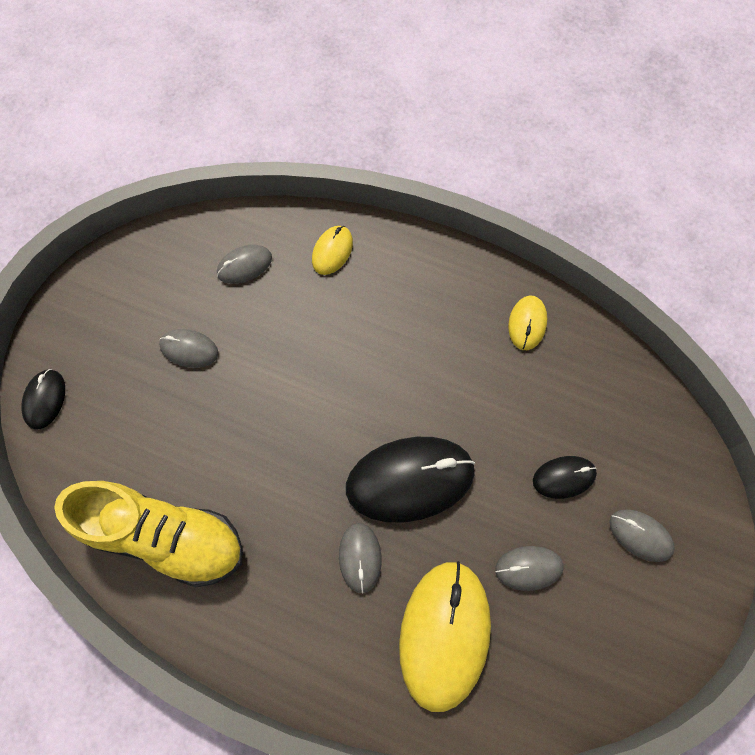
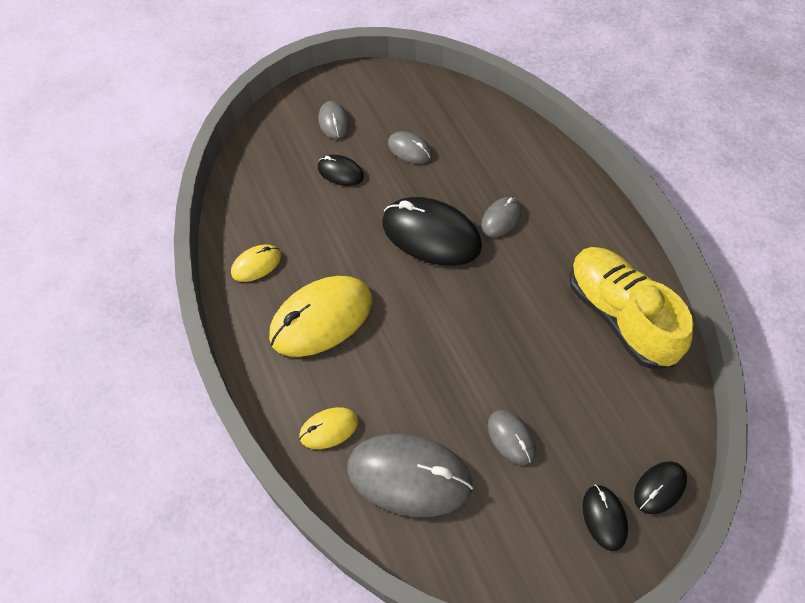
camera: 135 degrees left, 10 degrees down
grey mouse [217,245,272,284] -> grey mouse [347,434,473,517], size x2.00
yellow mouse [399,561,491,712] -> yellow mouse moved to [269,276,372,357]
none -> black mouse [583,485,628,551]

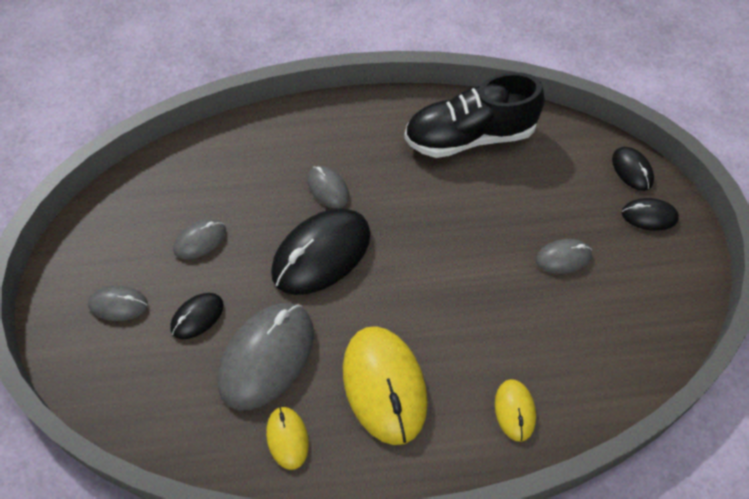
camera: 75 degrees left, 0 degrees up
grey mouse [347,434,473,517] -> grey mouse moved to [218,303,314,410]
yellow shoe [570,247,693,369] -> black shoe [404,72,544,158]

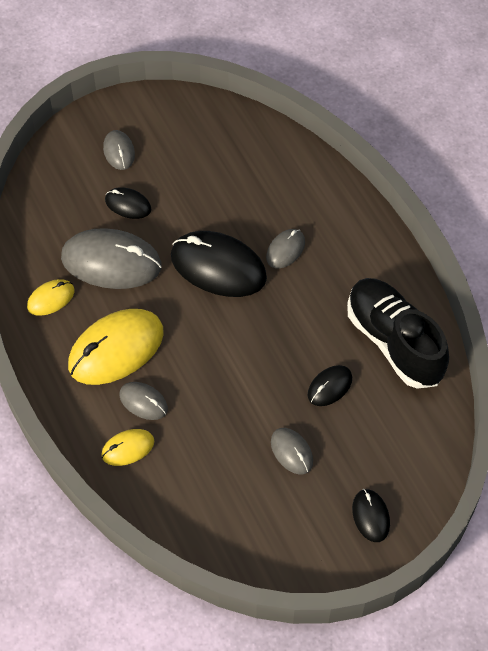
camera: 70 degrees right, 0 degrees up
grey mouse [173,219,226,259] -> grey mouse moved to [119,382,168,420]
black mouse [612,147,654,191] -> black mouse moved to [308,365,352,406]

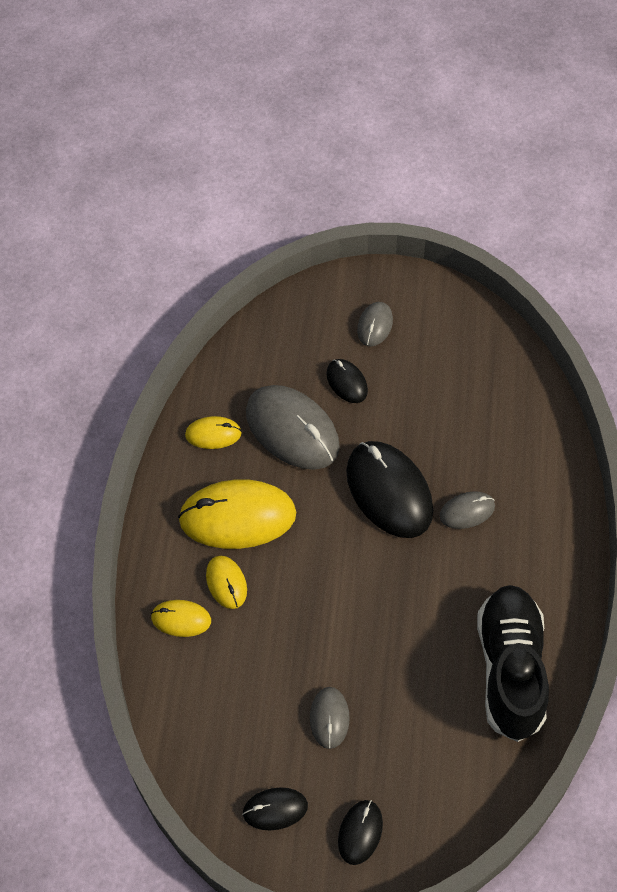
camera: 35 degrees right, 0 degrees up
grey mouse [119,382,168,420] -> yellow mouse [206,555,247,609]
black mouse [308,365,352,406] -> black mouse moved to [242,787,308,830]

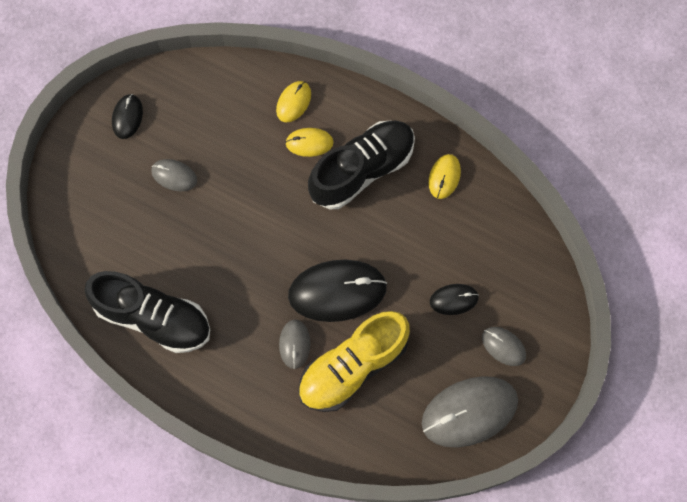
camera: 110 degrees right, 15 degrees up
yellow mouse [178,479,296,549] -> black shoe [308,121,415,209]
grey mouse [246,385,340,470] -> grey mouse moved to [422,376,518,447]
black mouse [338,800,383,865] -> none
none -> yellow shoe [298,311,410,412]

